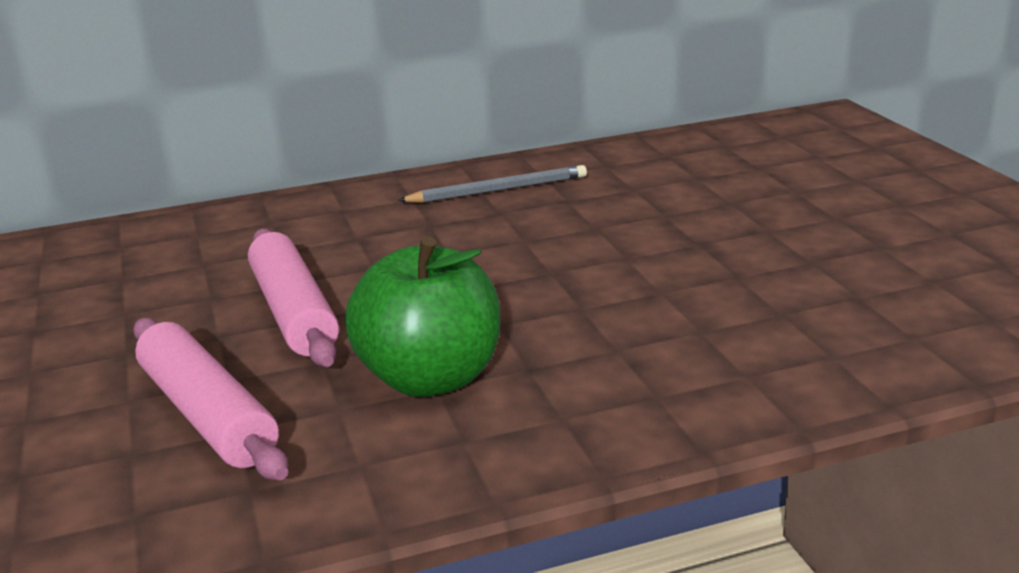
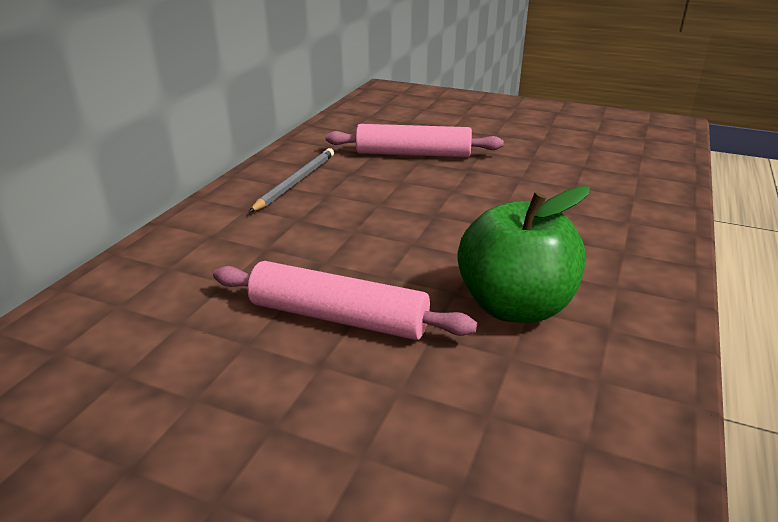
camera: 50 degrees left, 5 degrees up
pink rolling pin [133,318,289,480] -> pink rolling pin moved to [326,124,504,157]

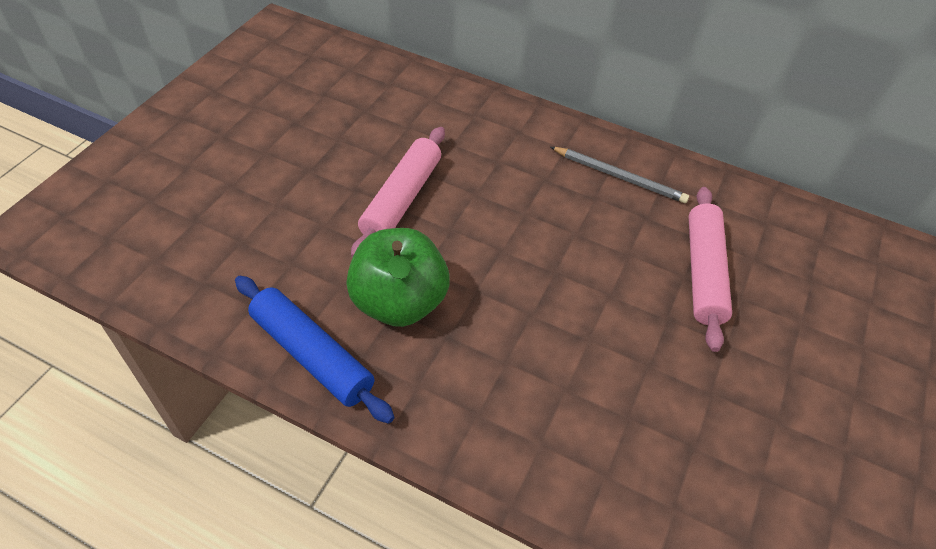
camera: 90 degrees right, 20 degrees up
none -> blue rolling pin [235,276,395,424]

